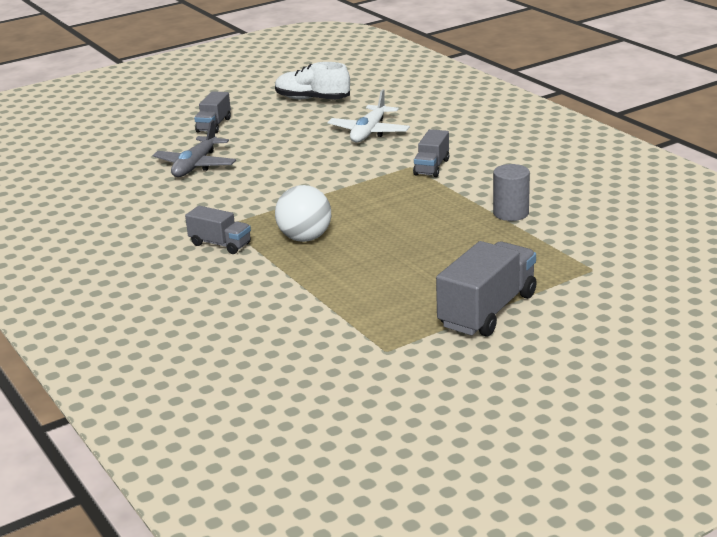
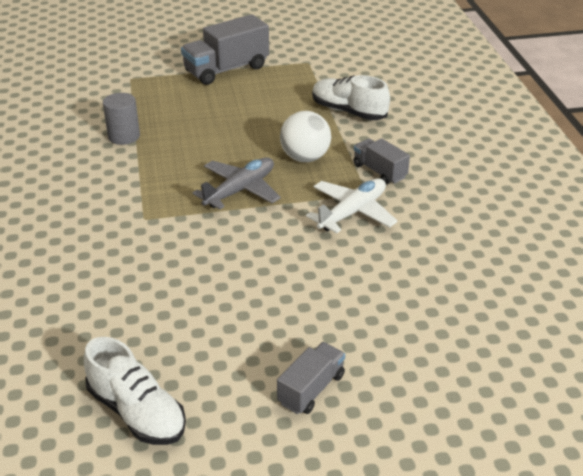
camera: 160 degrees left, 10 degrees up
grey plane [153,120,236,177] -> grey plane moved to [192,157,281,209]
white plane [328,89,410,142] -> white plane moved to [306,178,398,233]
grey truck [413,129,449,177] -> none
none -> white shoe [312,75,390,120]

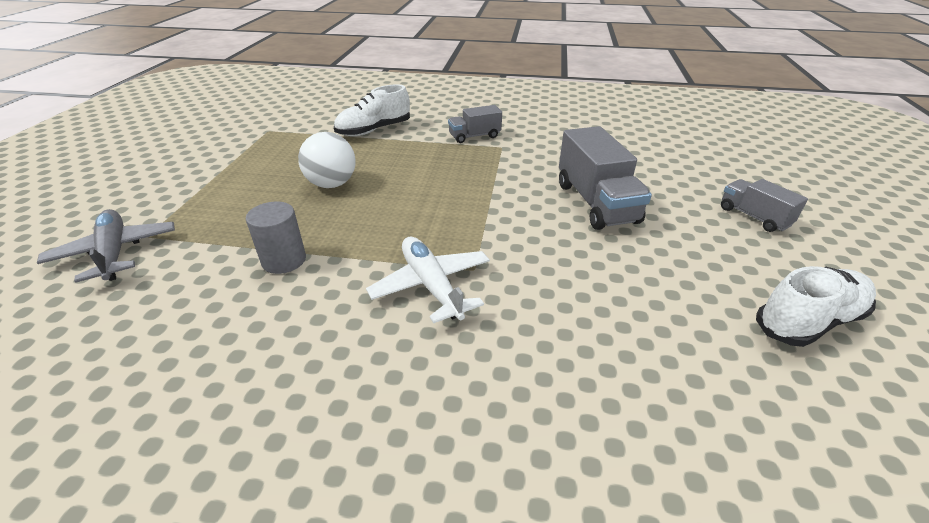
camera: 70 degrees left, 0 degrees up
grey truck [181,14,269,85] -> grey truck moved to [559,126,652,230]
grey plane [192,157,281,209] -> grey plane moved to [37,209,175,283]
white ball [280,111,331,162] -> white ball moved to [298,132,356,188]
white plane [306,178,398,233] -> white plane moved to [366,237,490,323]

